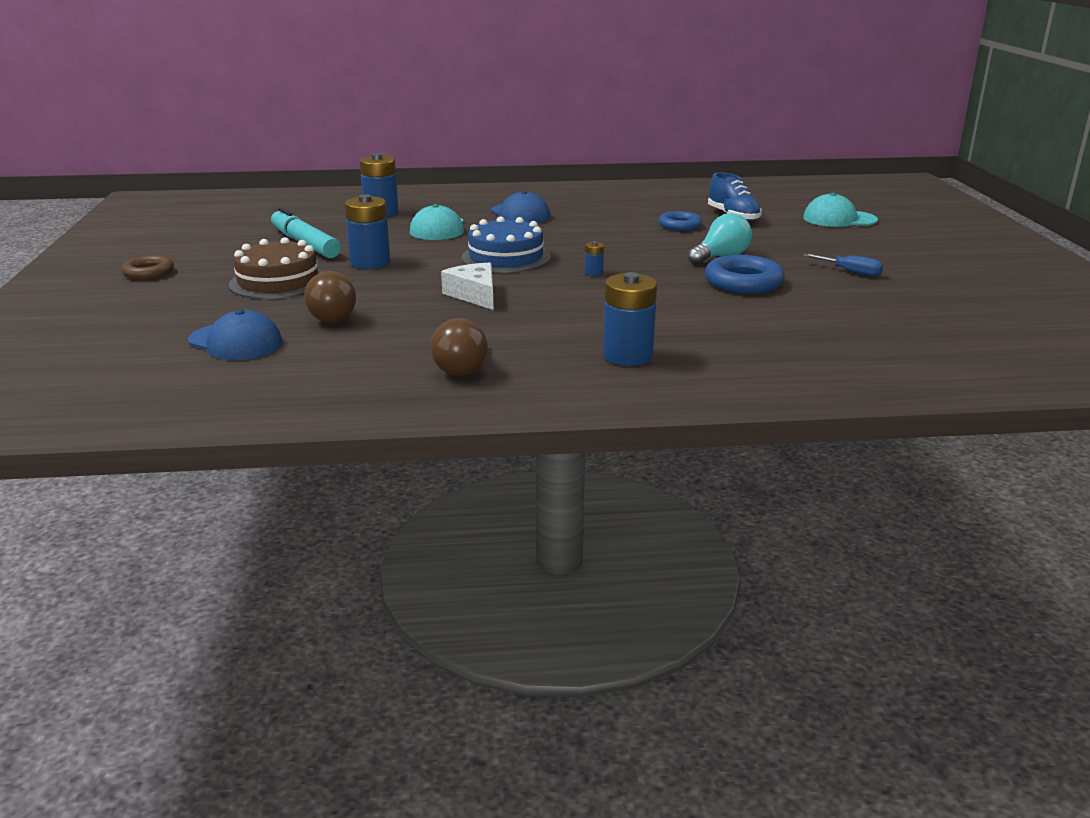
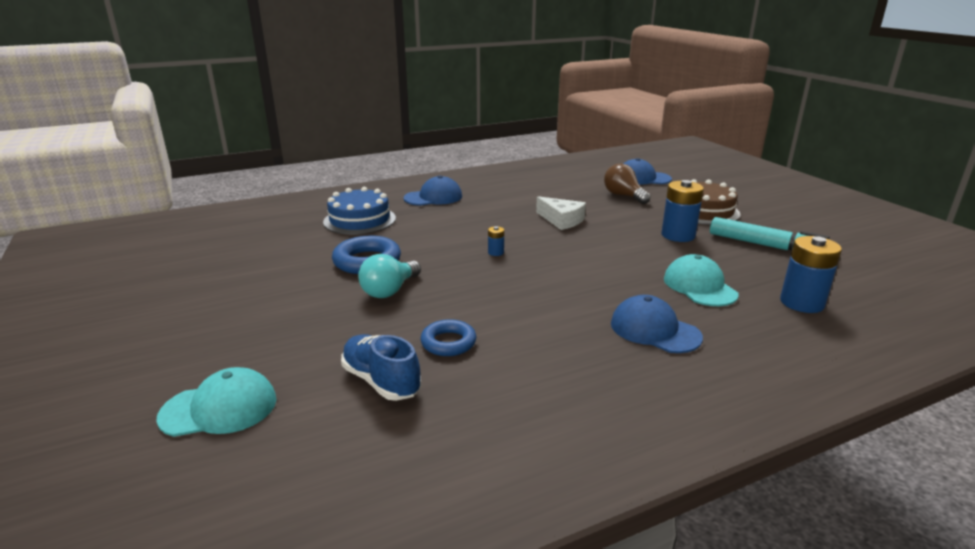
camera: 160 degrees right, 0 degrees up
brown ring [121,255,174,280] -> none
brown light bulb [430,318,488,376] -> none
blue cake [461,216,551,273] -> blue cake moved to [323,187,396,235]
blue battery [603,272,657,366] -> blue cap [403,175,462,206]
blue screwdriver [803,254,883,276] -> none

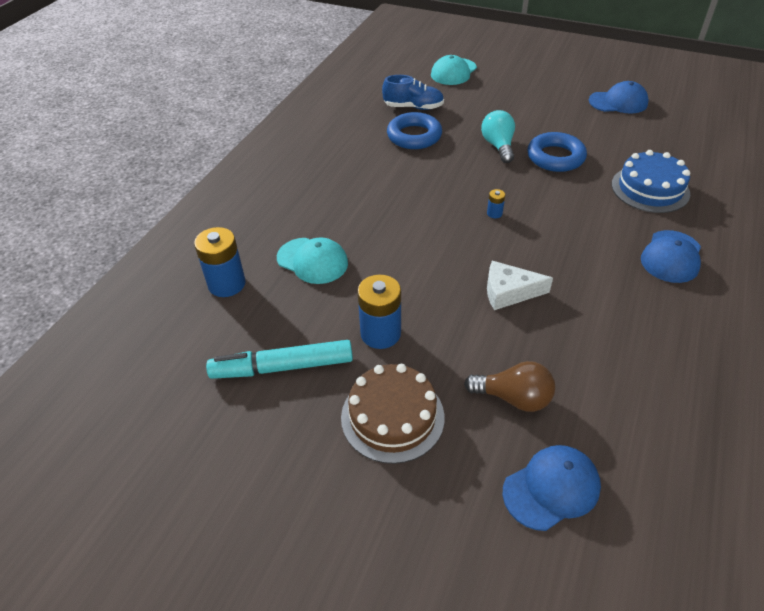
camera: 140 degrees right, 20 degrees up
blue ring [420,319,476,356] -> blue ring [387,112,442,149], size x1.54
blue cap [611,295,703,353] -> blue cap moved to [589,81,649,114]

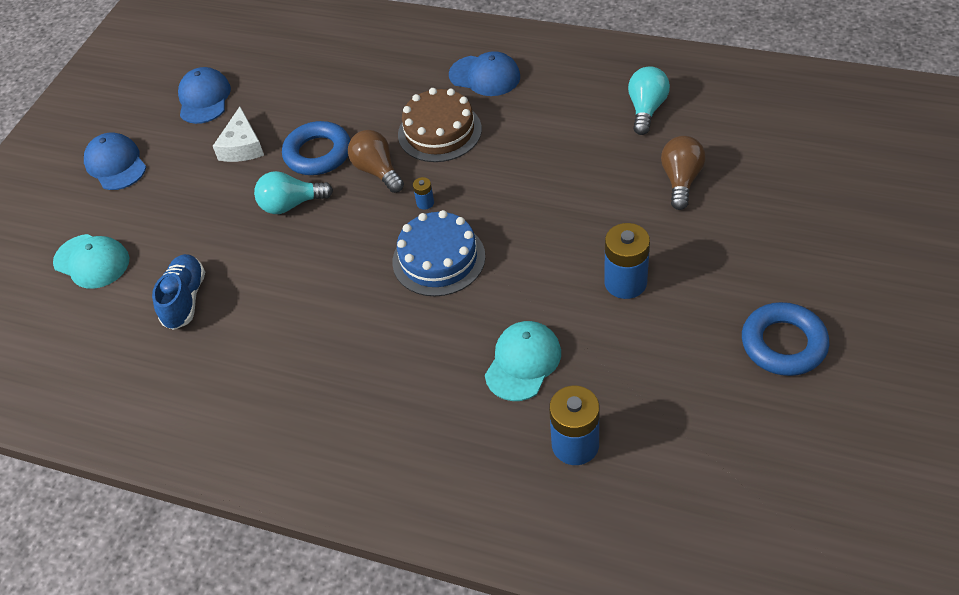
camera: 90 degrees left, 5 degrees up
turquoise marker [206,340,353,379] -> none
brown cake [341,364,445,464] -> brown cake moved to [398,88,482,162]
blue ring [387,112,442,149] -> blue ring moved to [742,302,829,376]
white cheese [487,261,553,310] -> white cheese moved to [213,107,264,162]
blue cap [502,445,601,531] -> blue cap moved to [84,132,146,190]
blue cake [612,150,690,213] -> blue cake moved to [393,210,485,296]
none -> brown light bulb [348,130,404,193]
none -> turquoise light bulb [628,66,670,135]

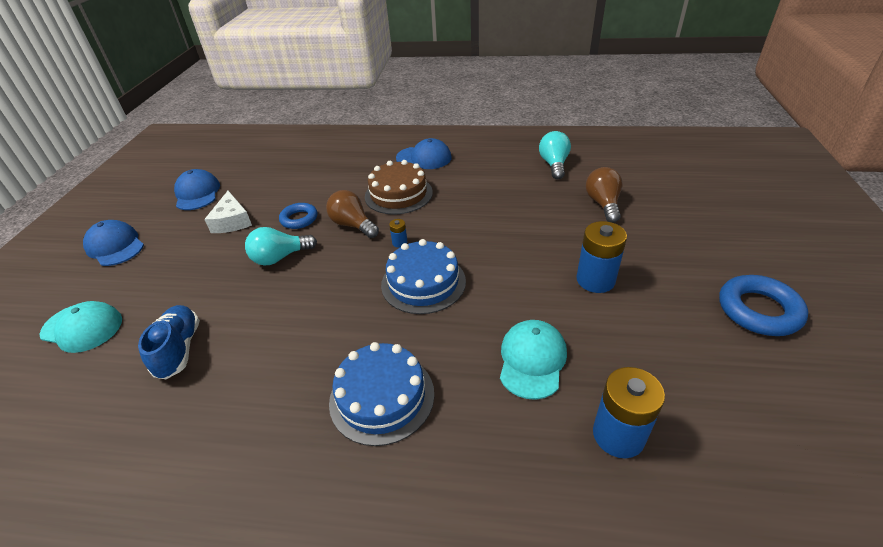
camera: 15 degrees left, 10 degrees down
blue ring [282,121,350,175] -> blue ring [279,203,317,229], size x0.65
none -> blue cake [329,342,434,446]

